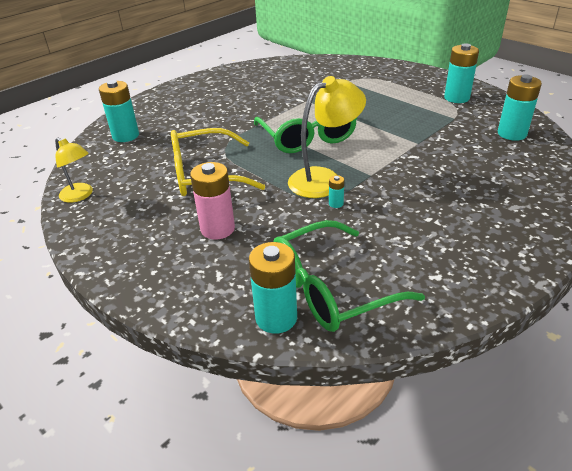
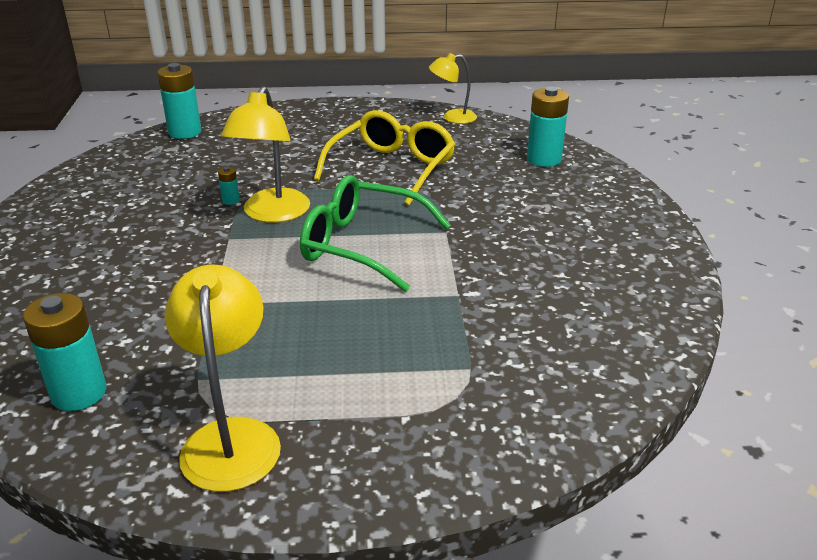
camera: 130 degrees right, 5 degrees down
pink battery [190,162,235,240] -> none
green glasses [273,220,425,332] -> none
turquoise battery [444,43,479,103] -> yellow lamp [164,265,281,492]

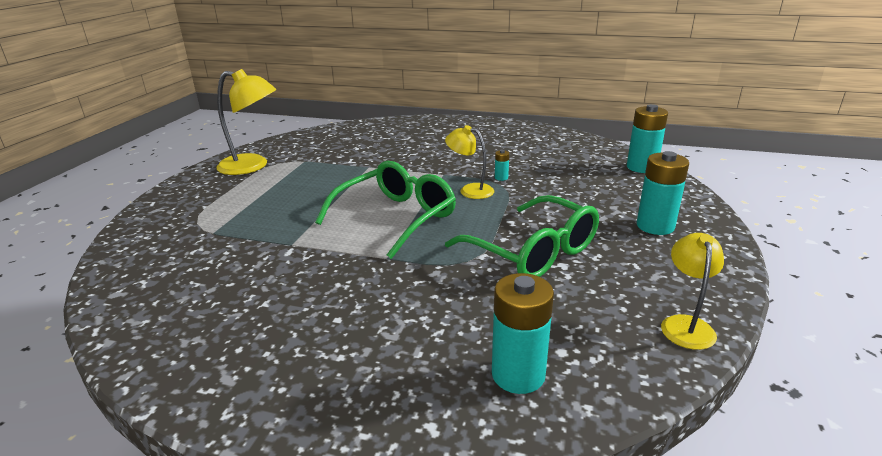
camera: 110 degrees right, 5 degrees down
turquoise battery [23,293,106,411] -> turquoise battery moved to [637,151,689,235]
yellow lamp [221,86,310,223] -> yellow lamp [445,125,494,199], size x0.62
yellow glasses [314,110,455,205] -> green glasses [445,195,599,277]

